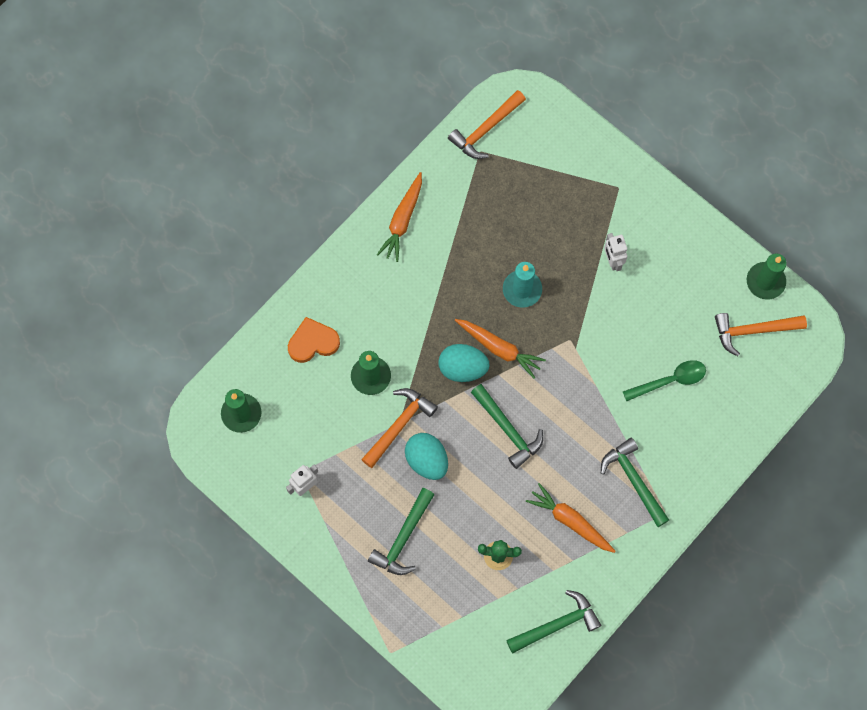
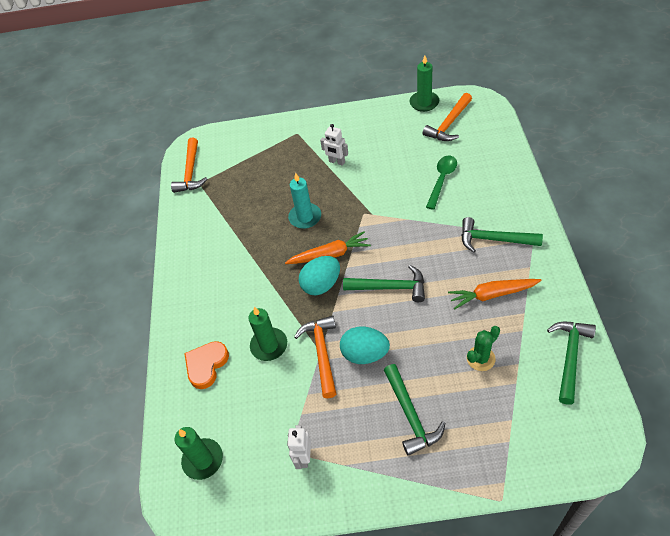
camera: 40 degrees left, 20 degrees down
orange carrot [377,172,422,262] -> none

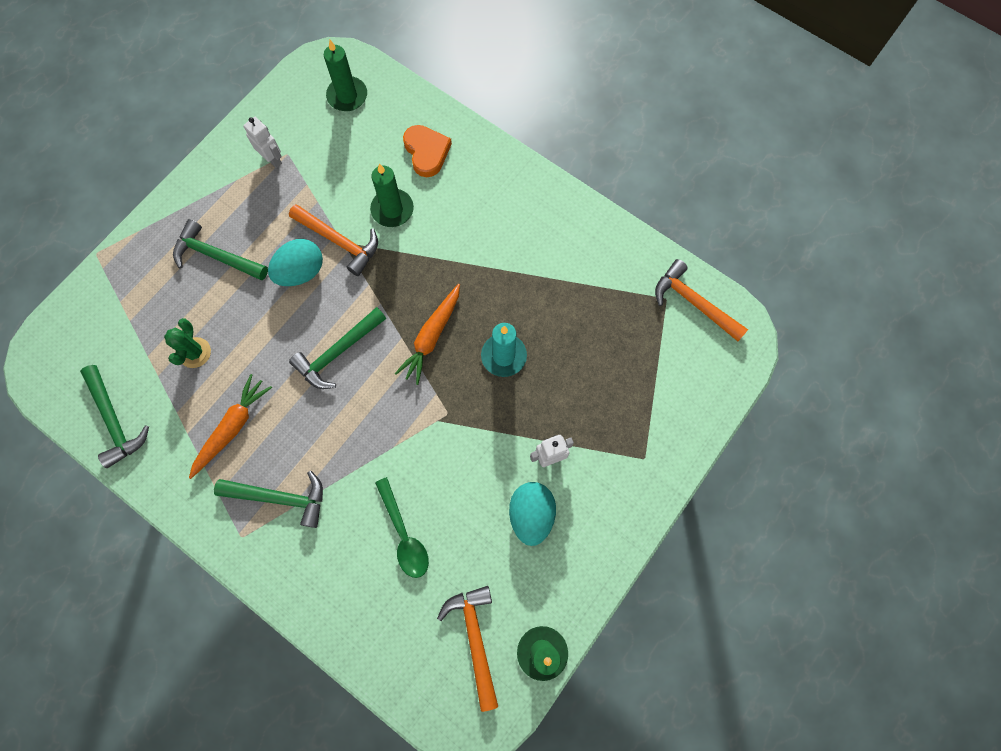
camera: 125 degrees right, 20 degrees up
turquoise egg [299,256,340,295] -> turquoise egg moved to [509,482,556,546]
green hammer [461,217,543,253] -> green hammer turned 45 degrees clockwise [214,471,323,528]

